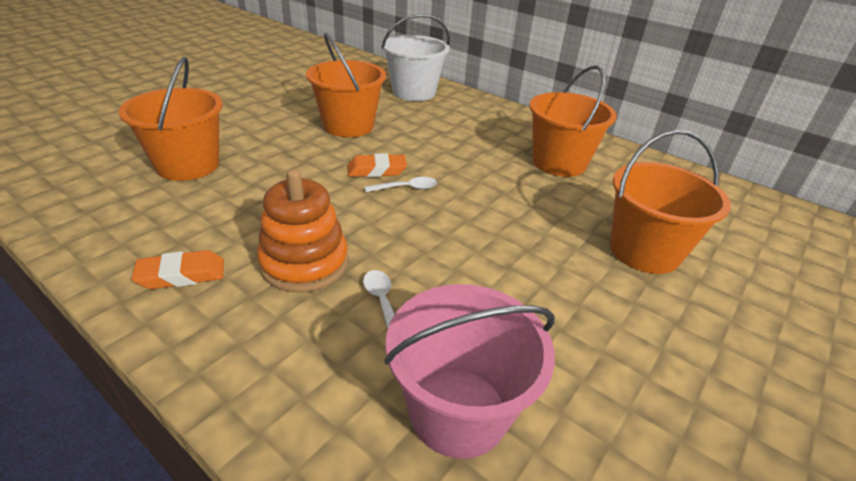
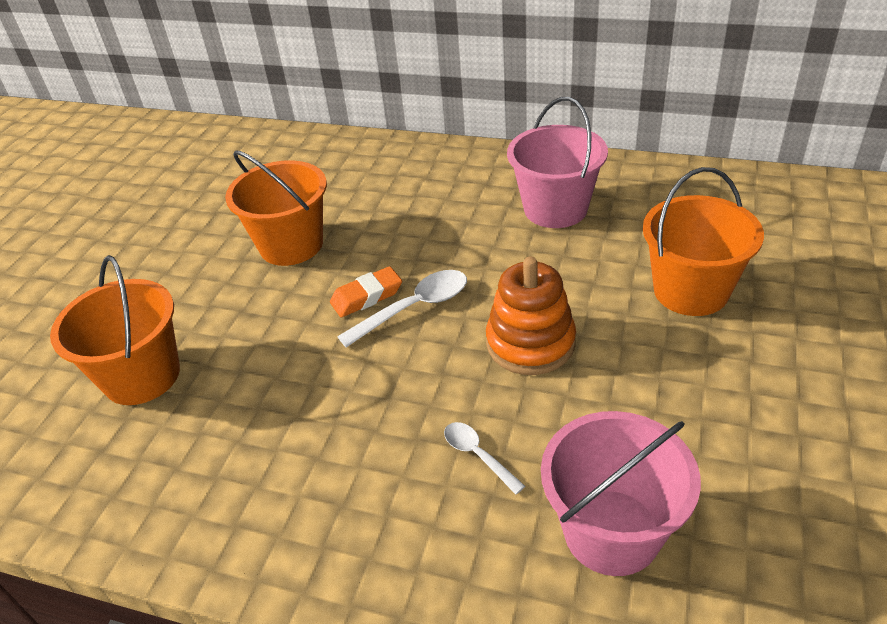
camera: 15 degrees left, 5 degrees up
orange eraser [132,250,224,289] -> none
orange stacking toy [257,169,348,292] -> orange stacking toy moved to [486,256,576,375]
white spoon [365,177,437,192] -> white spoon [337,270,467,347], size x1.67
white bucket [381,14,450,101] -> none
orange bucket [529,65,617,177] -> pink bucket [507,97,608,228]

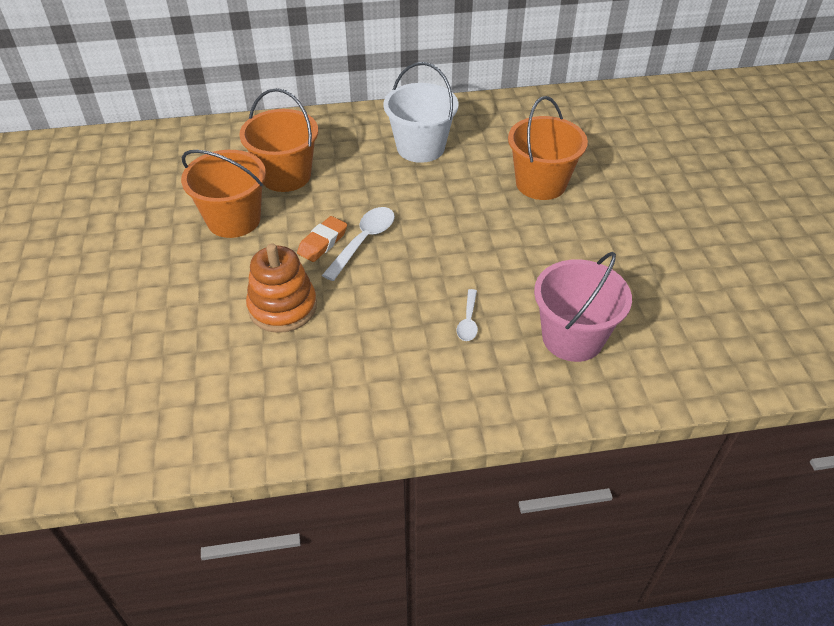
camera: 30 degrees left, 5 degrees up
orange bucket [50,255,180,405] -> orange bucket moved to [239,88,318,192]
white spoon [444,422,525,495] -> white spoon turned 105 degrees counterclockwise [457,289,478,341]
orange stacking toy [486,256,576,375] -> orange stacking toy moved to [246,244,317,333]
pink bucket [507,97,608,228] -> white bucket [383,62,458,163]

